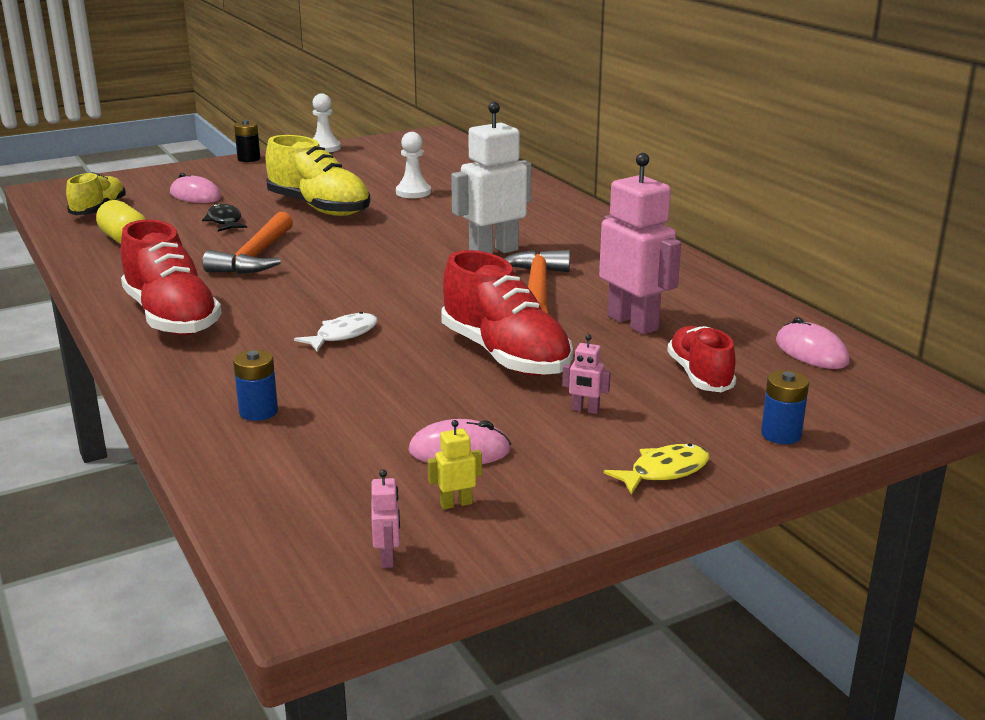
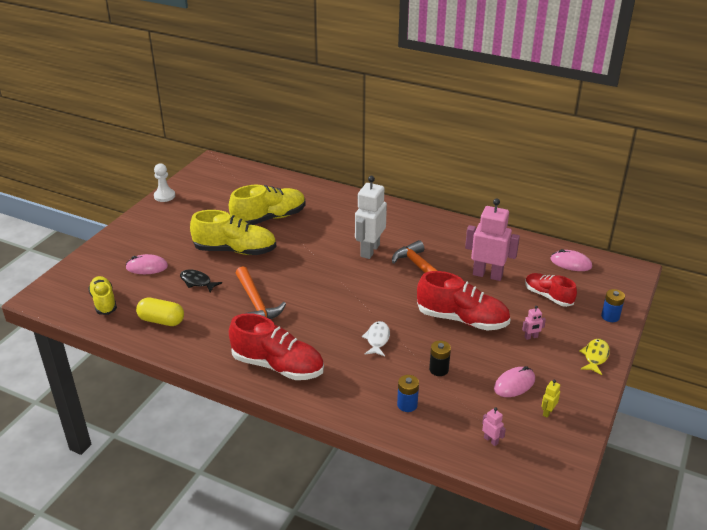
camera: 35 degrees left, 10 degrees up
black battery [234,120,260,162] -> black battery moved to [429,341,451,376]
pink robot [371,470,400,568] -> pink robot moved to [482,408,506,446]
white pawn [396,132,431,198] -> yellow shoe [229,185,306,225]

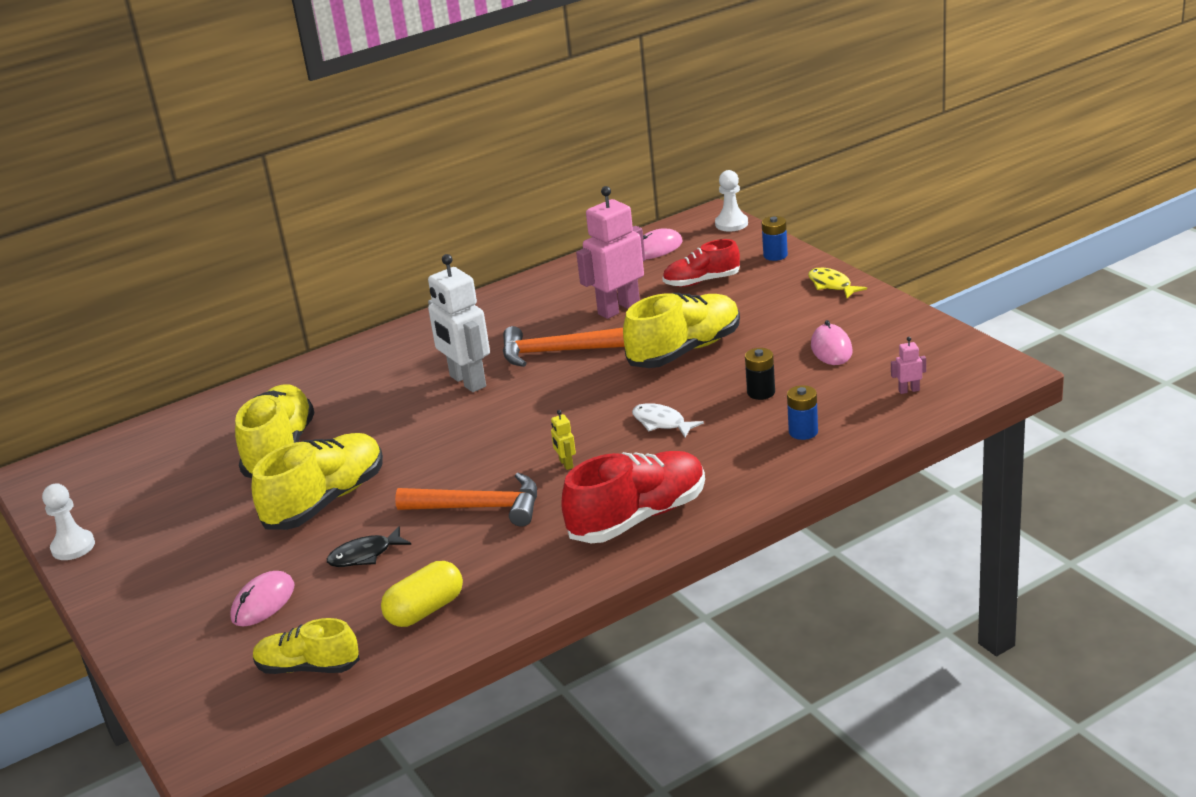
camera: 55 degrees left, 5 degrees down
red shoe [417,271,511,330] -> yellow shoe [623,293,740,368]
pink robot [522,306,546,340] -> none
yellow robot [541,380,560,418] -> yellow robot moved to [551,410,576,470]
none -> white pawn [715,170,748,232]

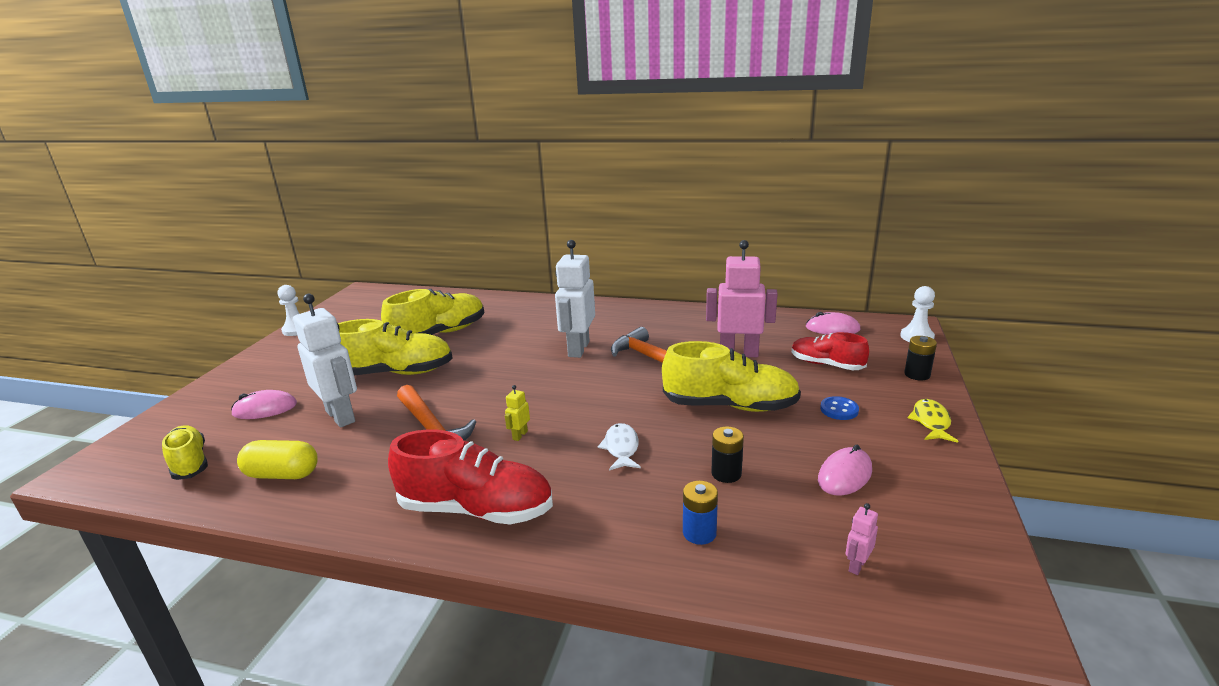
camera: 45 degrees right, 5 degrees down
black fish [327,526,411,567] -> white robot [293,294,357,427]
blue battery [762,216,788,261] -> black battery [904,336,937,381]
pink robot [891,337,926,394] -> pink robot turned 90 degrees counterclockwise [845,503,878,575]
none -> blue button [820,396,859,420]

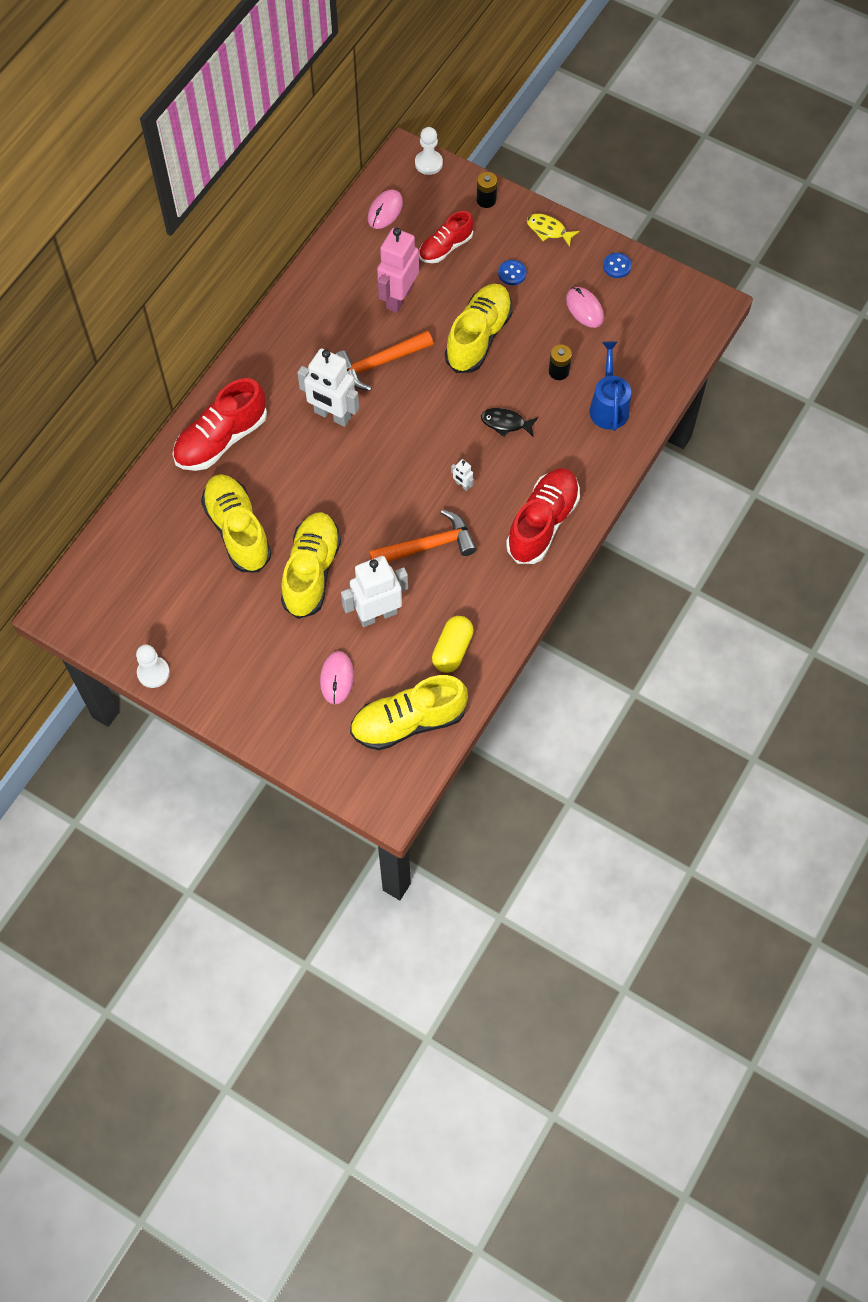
camera: 75 degrees left, 40 degrees up
yellow shoe [162,426,208,480] -> yellow shoe [350,675,468,750], size x1.62
yellow robot [505,385,530,441] -> white robot [451,459,474,491]
white fish [598,423,641,470] -> black fish [481,408,538,437]
blue battery [683,481,718,545] -> blue watering can [589,341,631,431]
pink robot [845,503,878,575] -> none
none -> red shoe [173,378,267,471]
none -> blue button [603,253,632,278]

